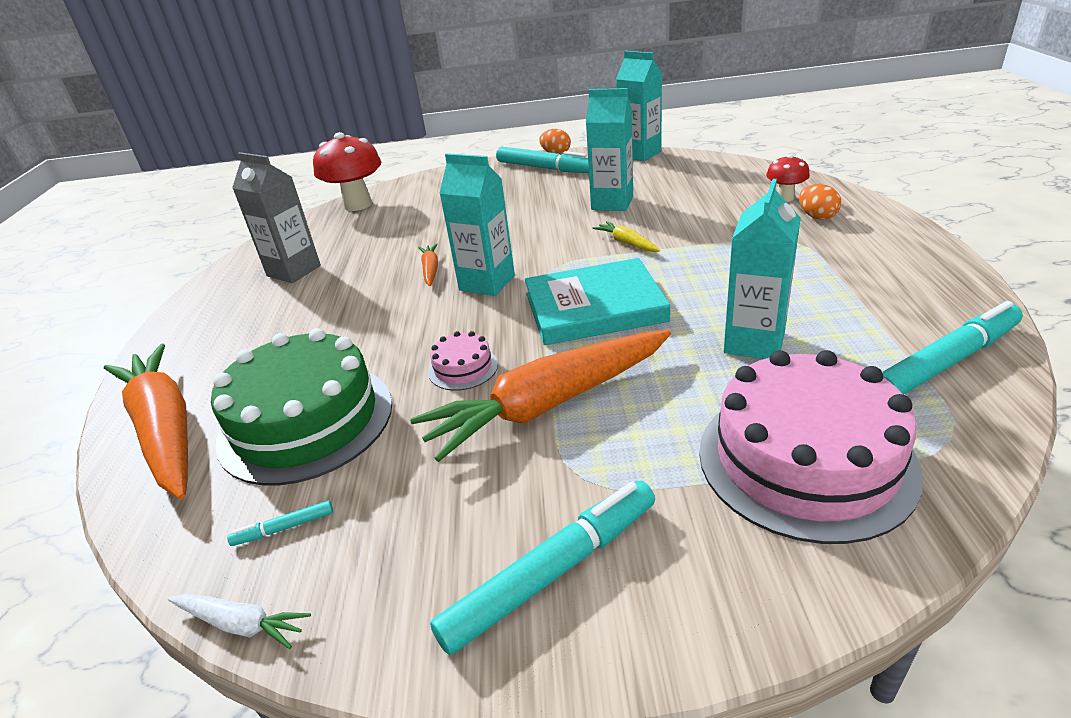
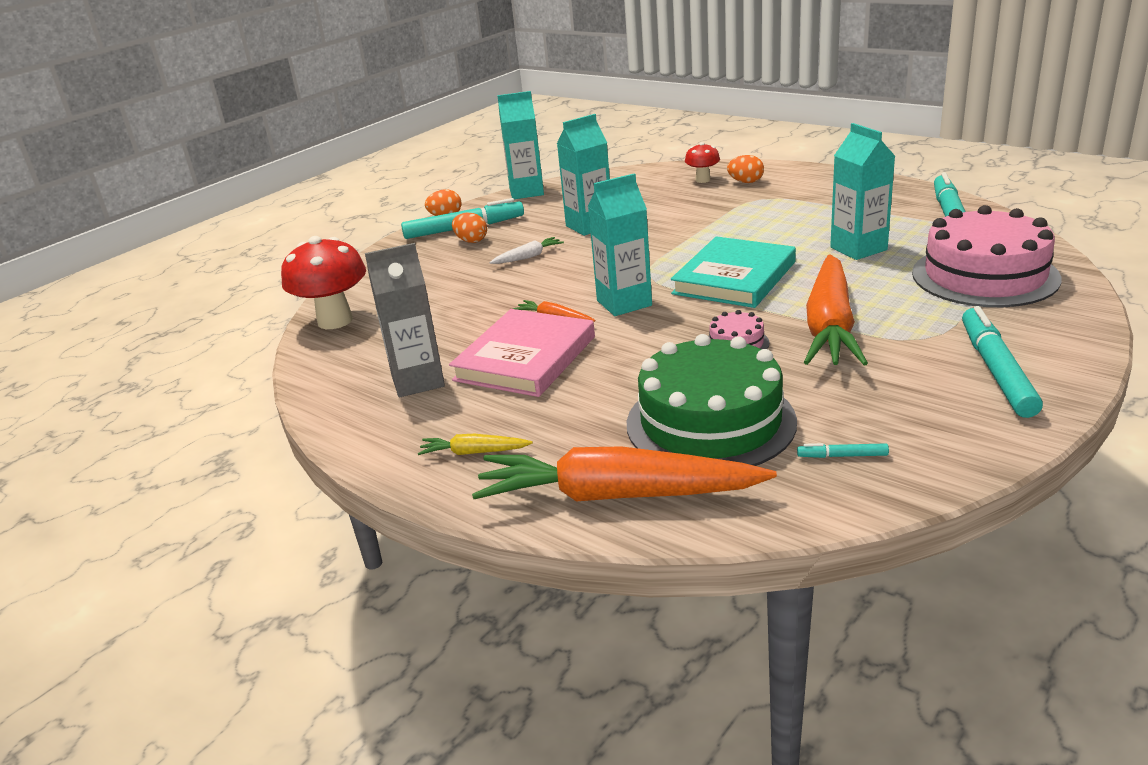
camera: 50 degrees left, 5 degrees down
white carrot [168,594,311,649] -> white carrot moved to [490,237,564,264]
turquoise marker [227,500,333,546] -> turquoise marker turned 75 degrees clockwise [797,443,889,458]
yellow carrot [592,221,660,252] -> yellow carrot moved to [418,434,533,455]
none -> pink book [449,309,595,397]
none -> orange egg [452,213,487,243]

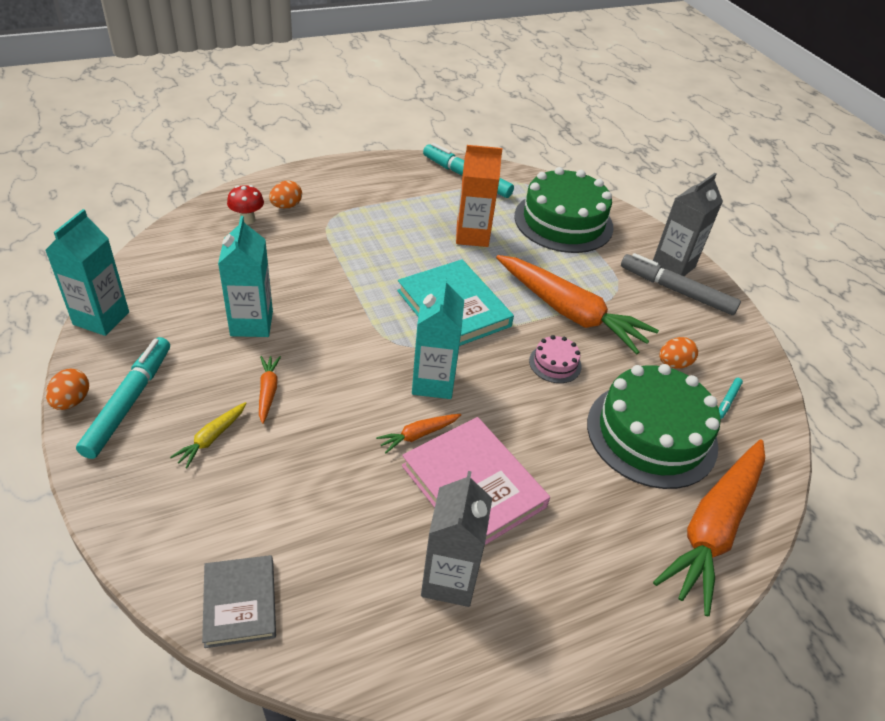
camera: 70 degrees left, 15 degrees up
red mushroom [281,236,366,329] -> grey book [202,555,276,648]
yellow carrot [418,434,533,455] -> yellow carrot moved to [170,402,246,468]
orange egg [452,213,487,243] -> orange egg moved to [659,337,698,369]
white carrot [490,237,564,264] -> orange carrot [259,356,281,424]
turquoise carton [830,123,895,260] -> orange carton [456,145,502,247]
pink cake [912,205,1061,307] -> green cake [514,167,614,253]
turquoise marker [962,306,1043,418] -> grey marker [621,253,741,315]
none -> grey carton [653,173,723,276]

